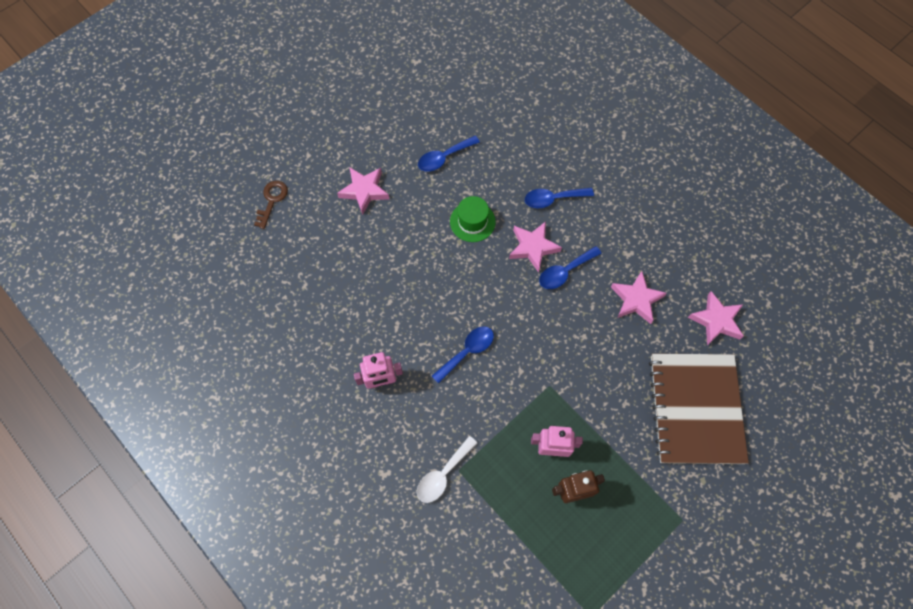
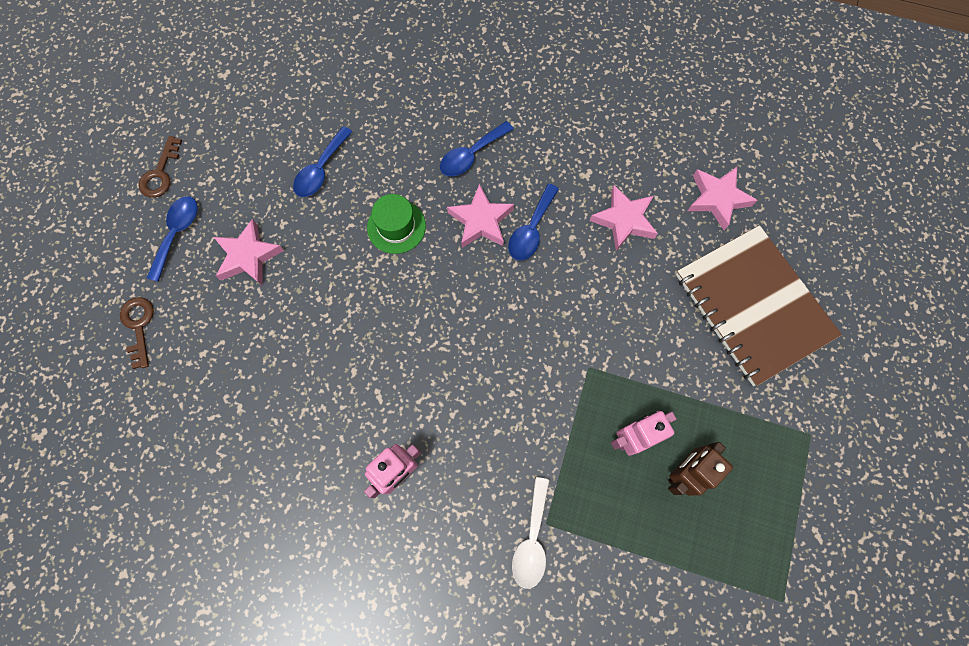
camera: 30 degrees left, 5 degrees up
blue spoon [432,326,494,384] -> blue spoon moved to [147,196,198,282]
none -> brown key [139,136,182,198]

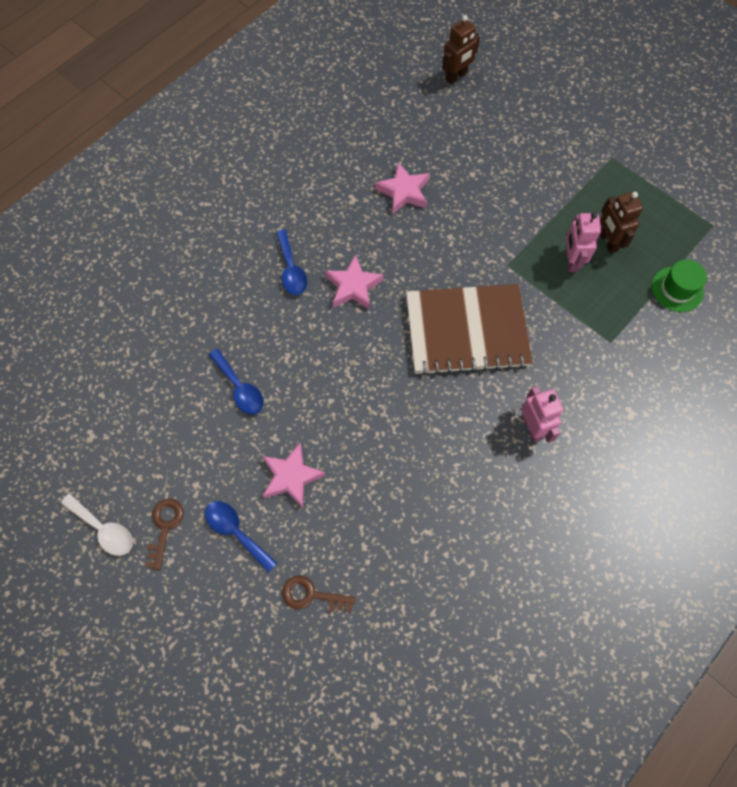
camera: 65 degrees left, 5 degrees down
brown key [139,136,182,198] -> brown key turned 120 degrees counterclockwise [146,499,184,570]
green hat [367,194,426,254] -> green hat moved to [652,260,707,312]
blue spoon [508,184,559,260] -> none
white spoon [512,477,550,589] -> white spoon moved to [61,493,133,556]
brown notebook [676,225,842,386] -> brown notebook moved to [406,284,533,376]
pink star [688,167,758,230] -> none
none -> brown robot [443,15,480,84]

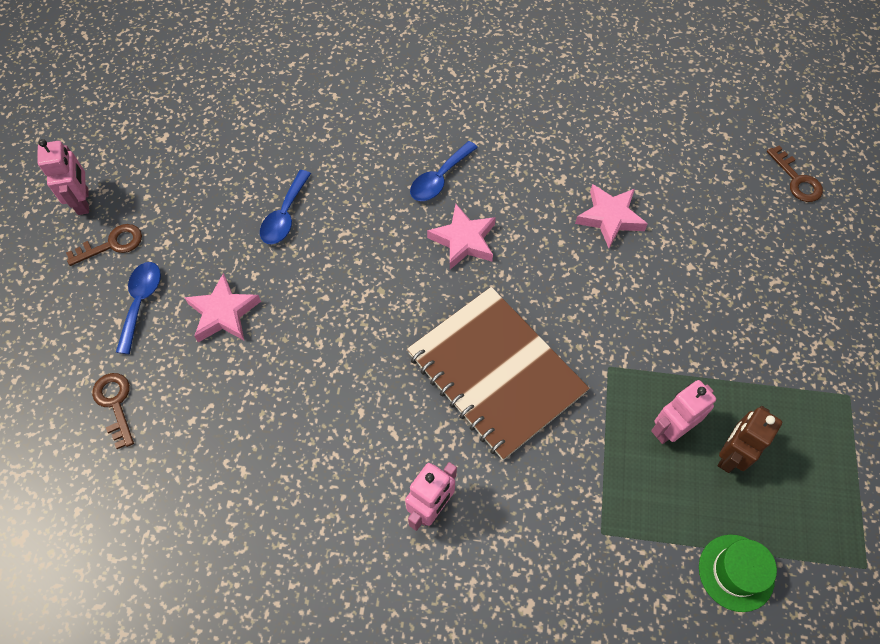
camera: 55 degrees right, 5 degrees down
white spoon [61,493,133,556] -> pink robot [38,139,89,215]
brown robot [443,15,480,84] -> brown key [767,146,823,202]

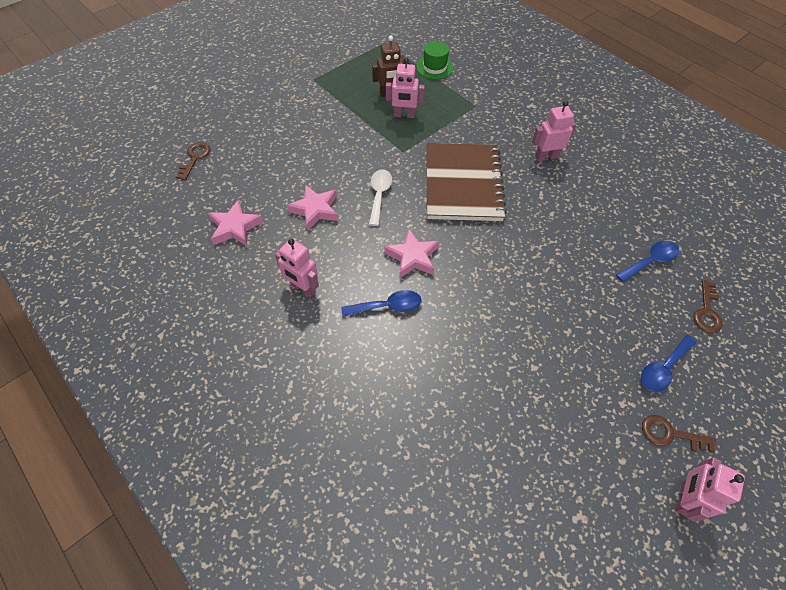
camera: 140 degrees left, 5 degrees down
pink star [184,273,261,342] -> pink star moved to [208,199,263,246]
blue spoon [260,170,311,244] -> blue spoon moved to [616,241,679,282]
none -> pink robot [275,238,319,297]
none -> white spoon [369,169,392,226]

